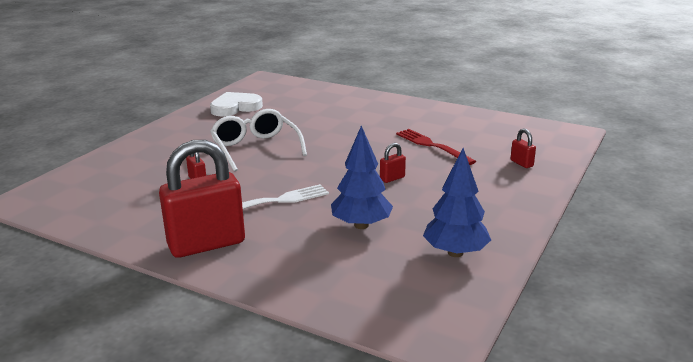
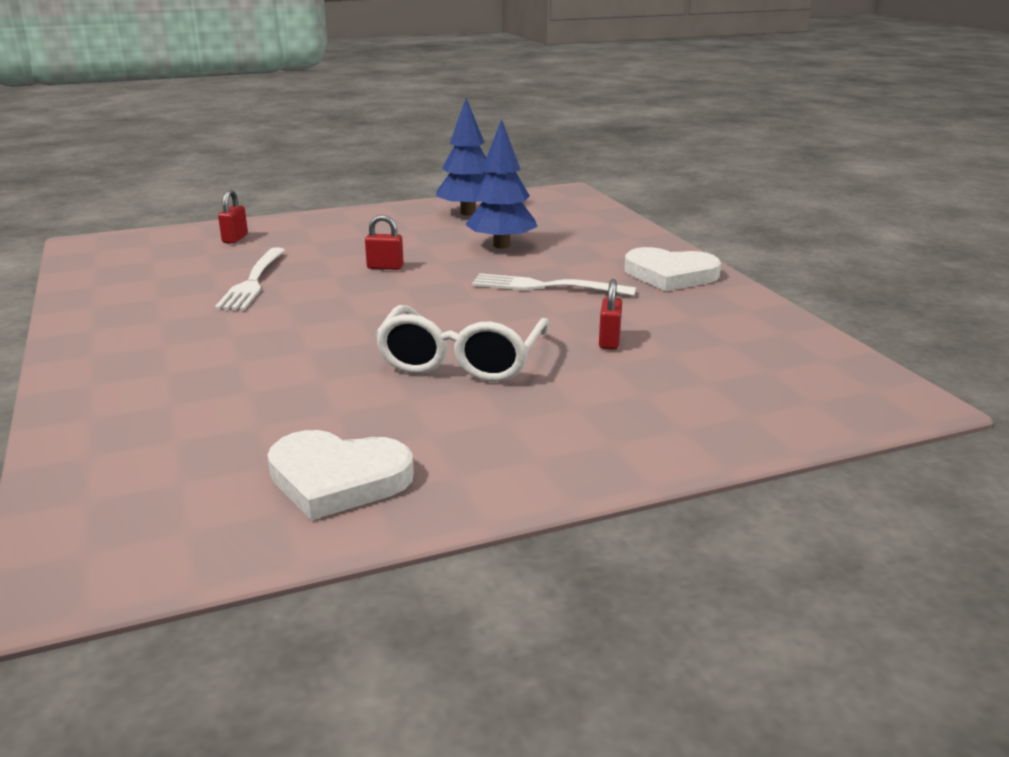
camera: 140 degrees left, 0 degrees up
red padlock [159,140,245,258] -> white heart [624,247,721,291]
red fork [396,129,476,165] -> white fork [215,247,285,310]

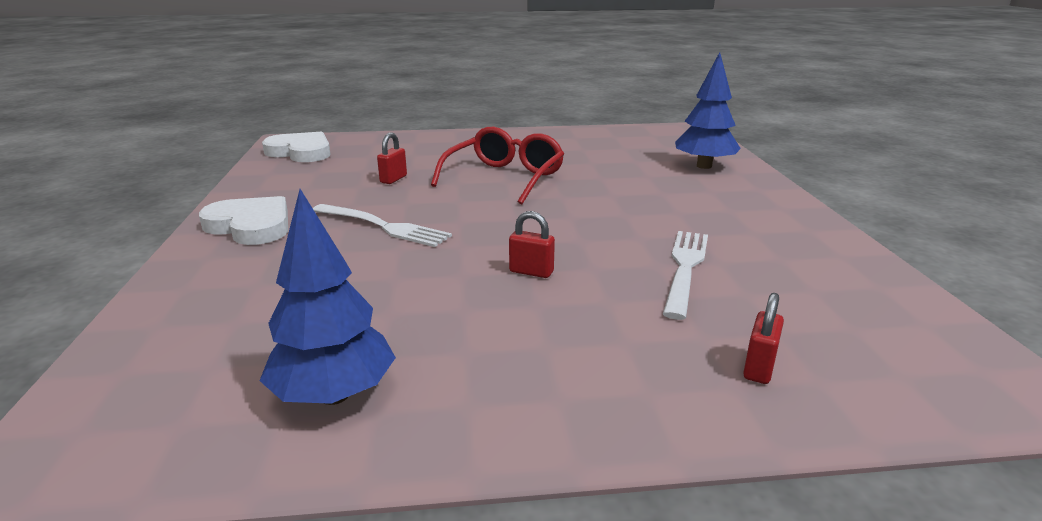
camera: 165 degrees left, 0 degrees up
white heart [268,430,414,520] -> white heart moved to [262,132,330,162]
white glasses [375,305,549,382] -> red glasses [431,127,564,204]
blue tree [465,119,538,249] -> blue tree moved to [675,52,741,169]

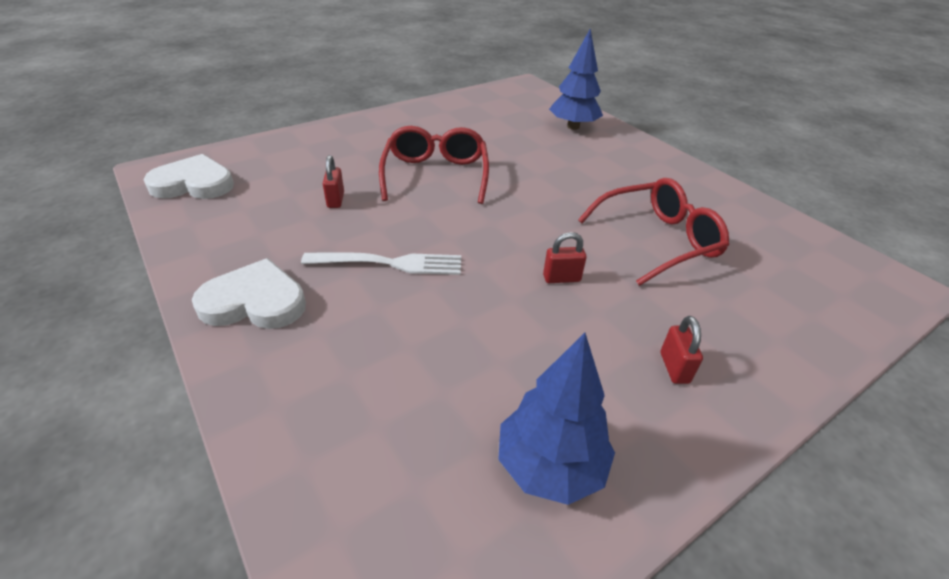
camera: 30 degrees left, 15 degrees up
white fork [663,231,708,320] -> red glasses [578,178,729,286]
red padlock [743,293,784,384] -> red padlock moved to [661,316,703,384]

